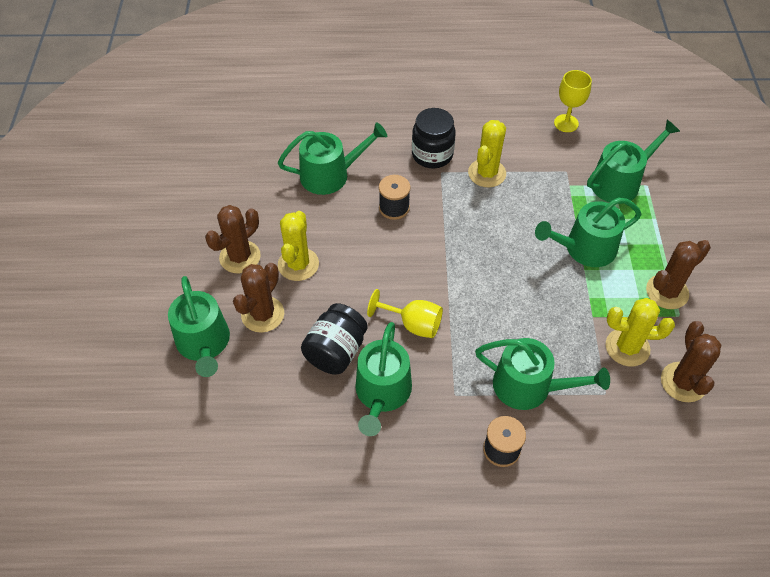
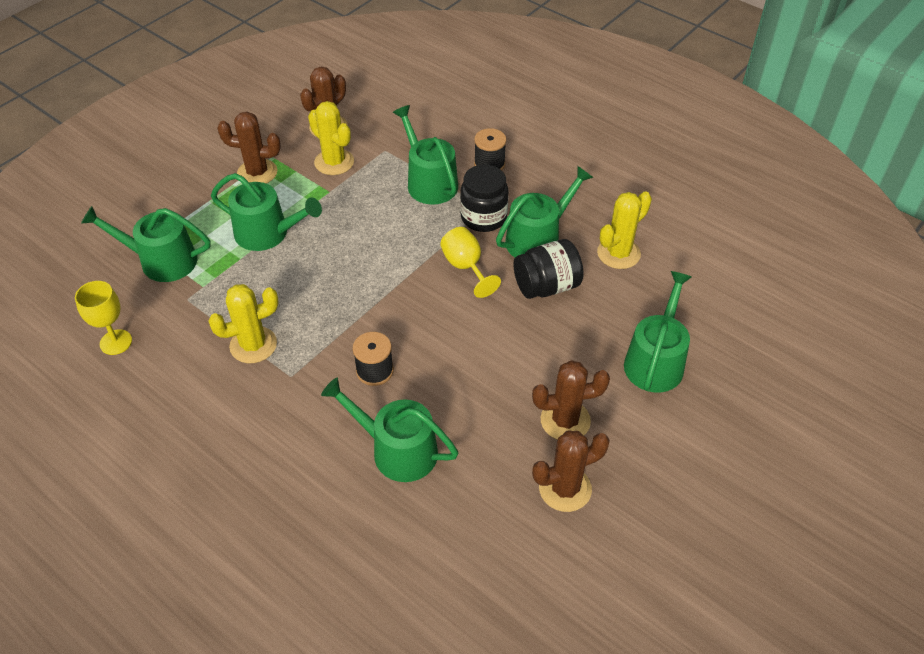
camera: 140 degrees left, 5 degrees down
brown cactus [233,263,284,333] -> brown cactus moved to [532,431,610,512]
yellow cactus [278,211,319,281] -> yellow cactus moved to [597,191,652,269]
black jar [412,108,456,168] -> black jar moved to [460,165,509,232]

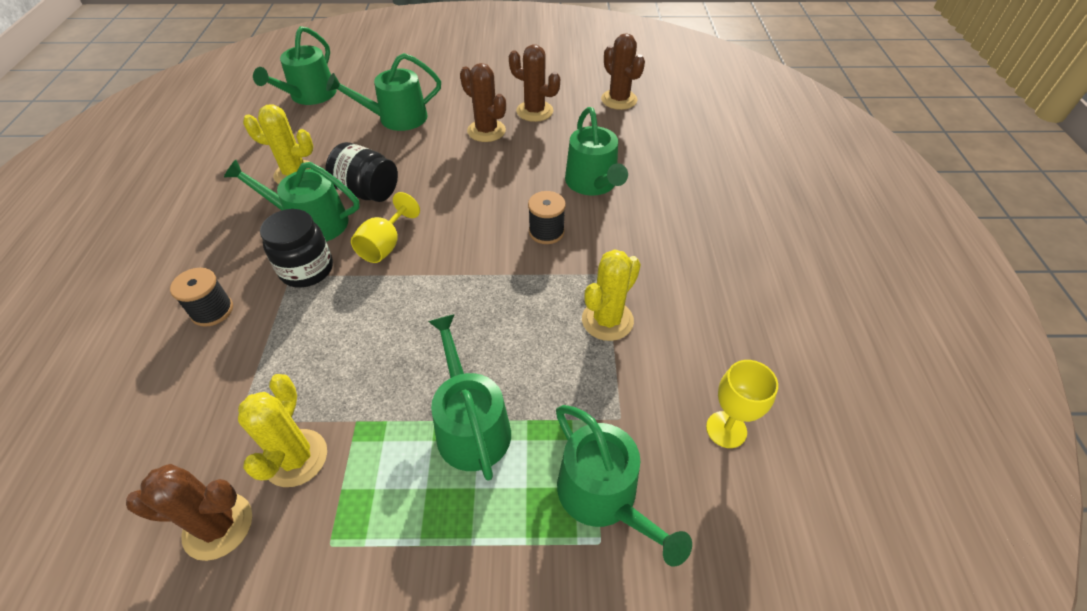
camera: 130 degrees left, 0 degrees up
yellow cactus [208,284,279,363] -> yellow cactus turned 75 degrees counterclockwise [582,249,641,341]
brown cactus [217,112,281,184] -> brown cactus moved to [601,33,645,110]
green watering can [393,105,458,204] -> green watering can moved to [253,26,336,105]

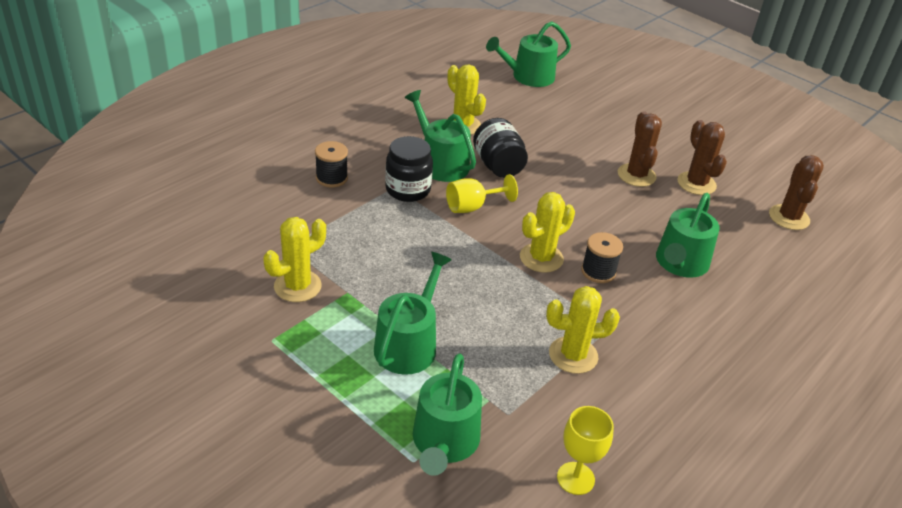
camera: 40 degrees right, 10 degrees down
brown cactus [126,464,252,561] -> none
green watering can [326,53,441,131] -> none
none -> yellow cactus [520,192,575,273]

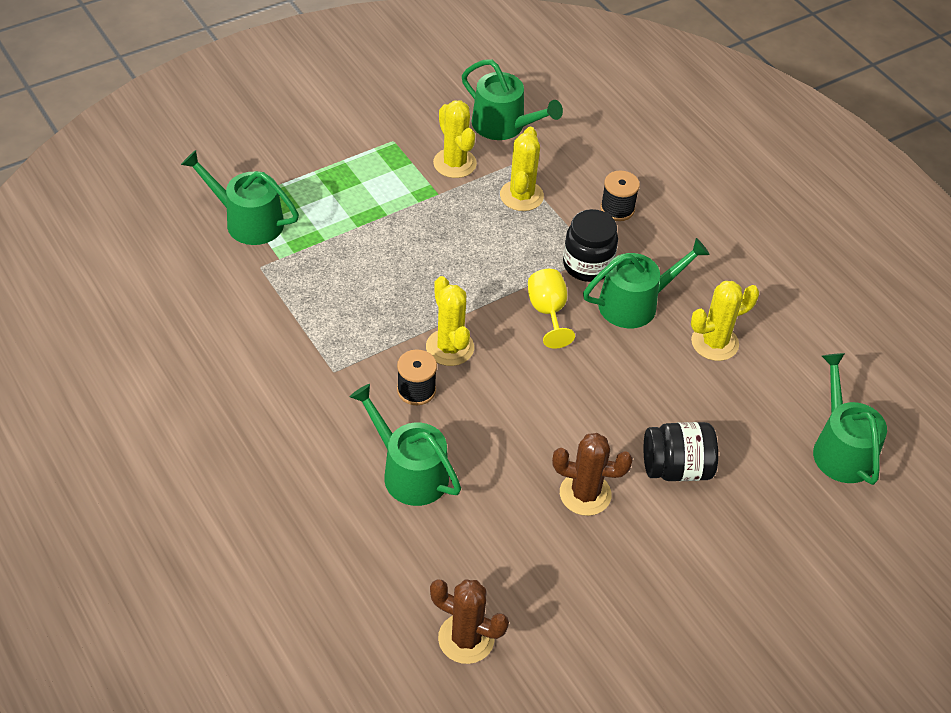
camera: 105 degrees right, 10 degrees up
green watering can [374,252,452,375] -> green watering can moved to [462,59,563,140]
black jar [473,118,528,178] -> black jar moved to [644,422,718,481]
yellow cactus [546,286,620,374] -> yellow cactus moved to [500,127,544,211]
yellow goblet [557,406,614,495] -> none
brown cactus [678,120,727,195] -> none

